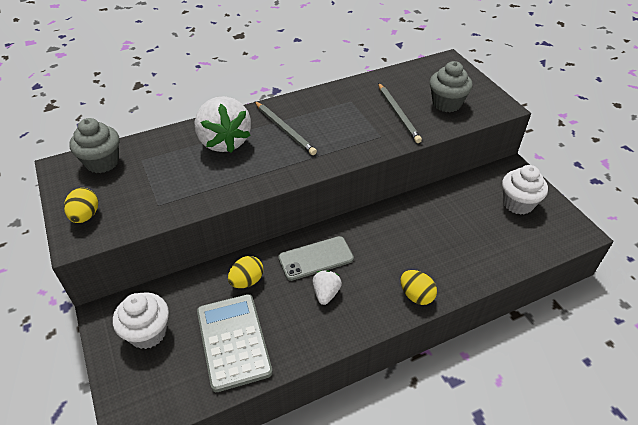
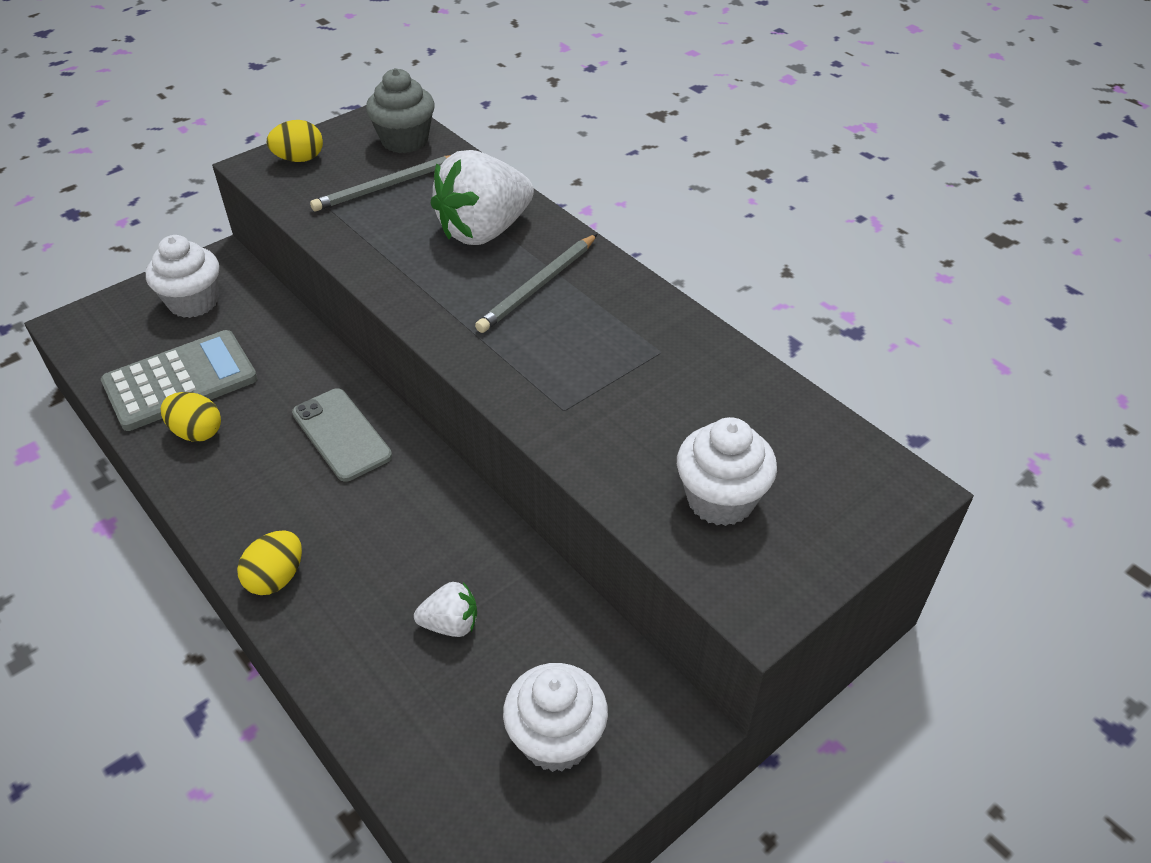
camera: 75 degrees right, 0 degrees up
yellow egg [228,256,263,288] -> yellow egg moved to [161,392,221,442]
white strawberry [313,270,342,305] -> white strawberry moved to [414,582,477,637]
grey pencil [378,83,422,143] -> grey pencil moved to [310,155,451,211]
grey cupcake [430,61,473,112] -> white cupcake [677,417,777,526]

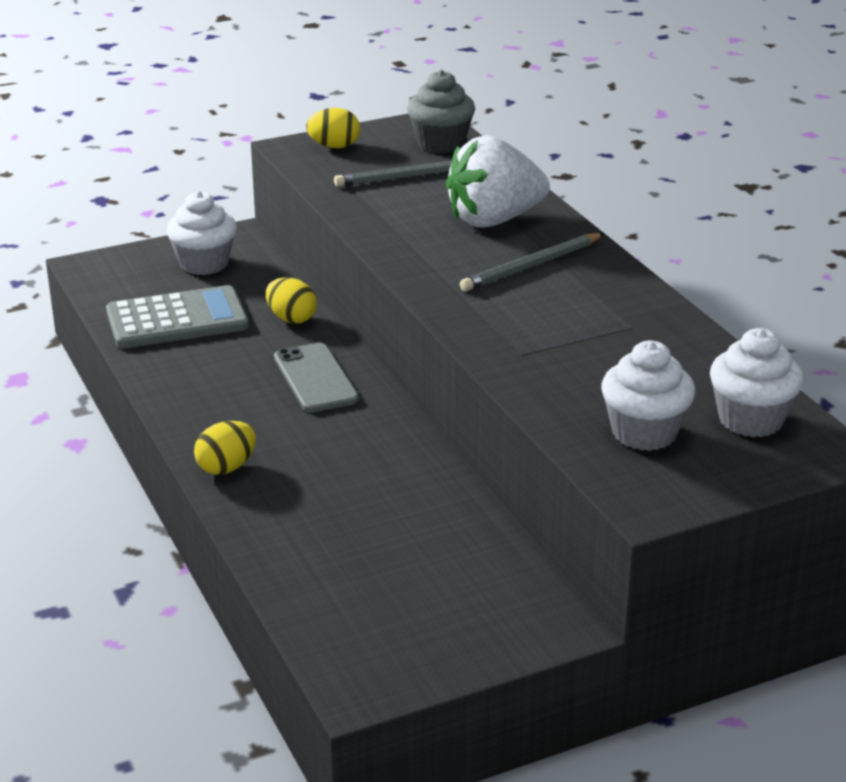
camera: 15 degrees right, 15 degrees down
yellow egg [161,392,221,442] -> yellow egg moved to [266,277,317,324]
white strawberry [414,582,477,637] -> none
white cupcake [503,663,608,772] -> white cupcake moved to [710,328,804,437]

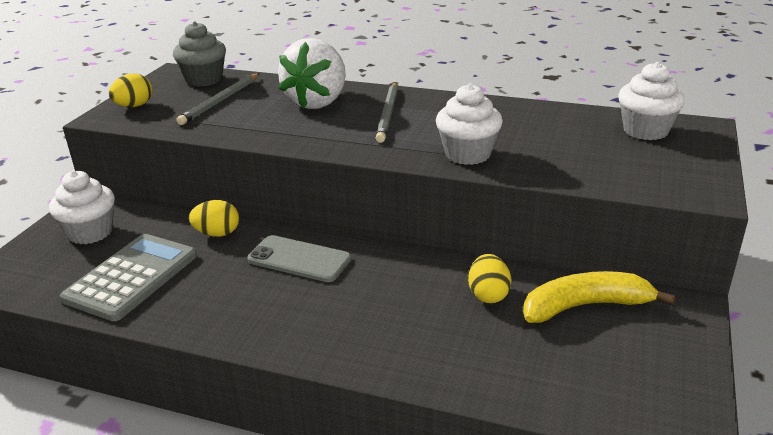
camera: 45 degrees left, 0 degrees up
yellow egg [194,421,256,475] -> yellow egg moved to [468,254,511,303]
white cupcake [601,340,695,451] -> white cupcake moved to [436,83,503,165]
none -> yellow banana [523,271,677,323]

